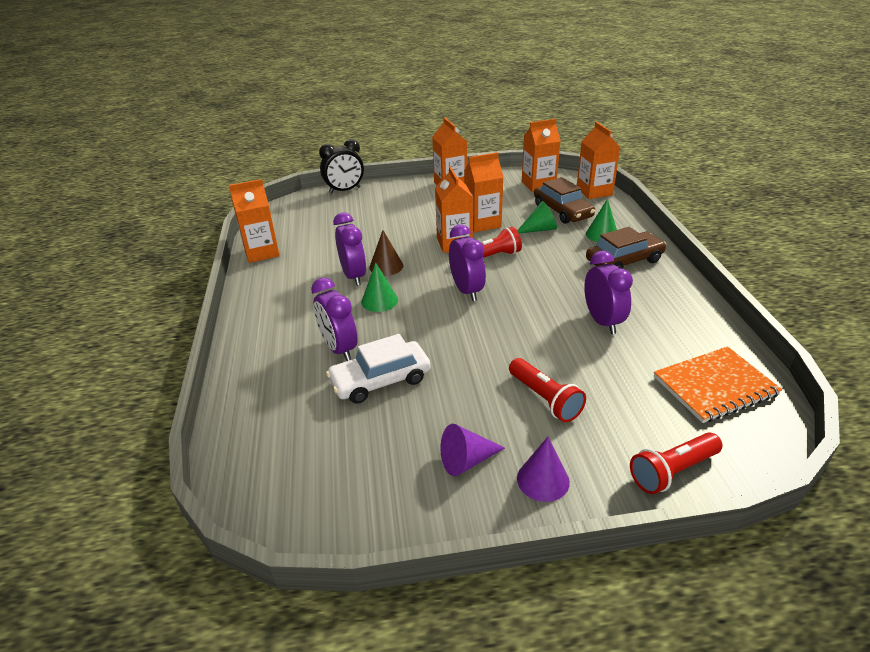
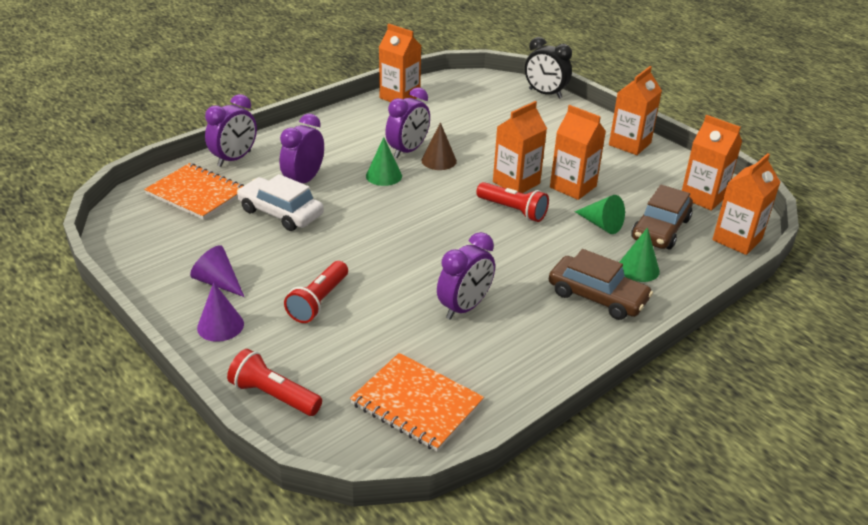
camera: 55 degrees right, 0 degrees up
purple clock [449,224,486,301] -> purple clock moved to [205,94,257,167]
none -> orange notebook [144,163,244,220]

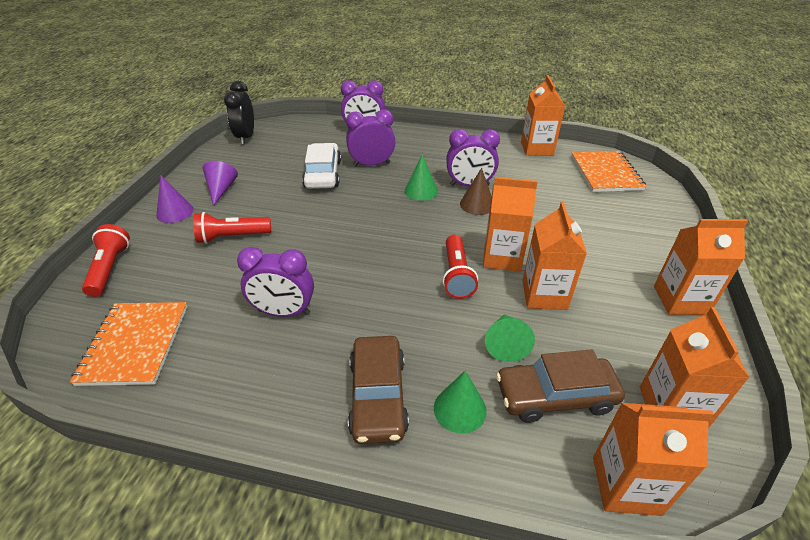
camera: 55 degrees right, 5 degrees up
orange notebook [144,163,244,220] -> orange notebook moved to [571,151,647,192]
black clock [525,37,572,99] -> black clock moved to [224,81,254,145]

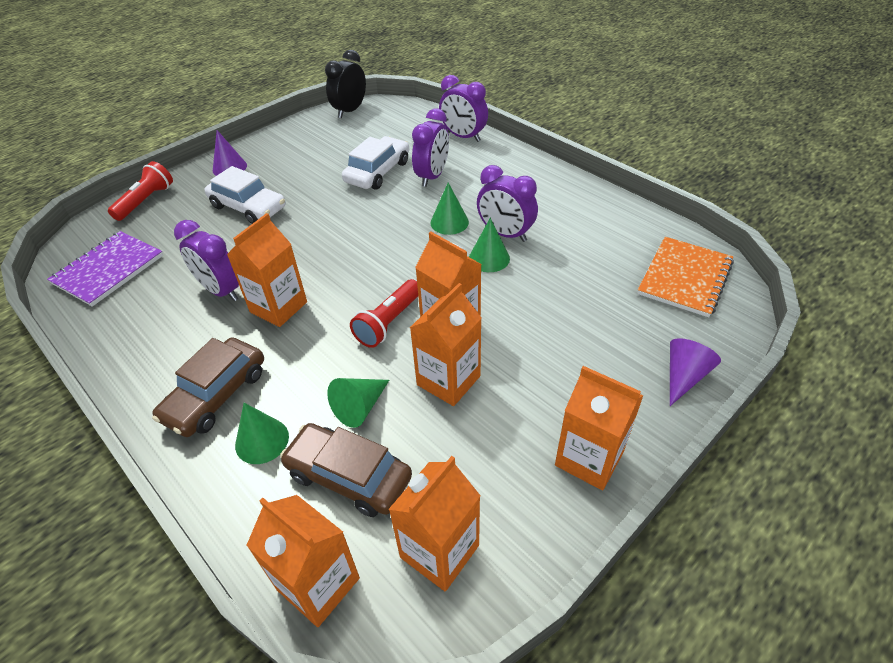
camera: 35 degrees right, 5 degrees up
orange notebook [70,302,187,386] -> purple notebook [47,231,163,307]
red flashlight [193,212,271,244] -> white car [204,166,286,224]
purple cone [203,161,238,206] -> purple cone moved to [670,338,721,406]
purple clock [346,109,396,167] -> purple clock turned 90 degrees clockwise [412,108,449,187]
brown cone [460,168,492,215] -> green cone [469,218,510,272]
orange carton [521,75,565,156] -> orange carton moved to [227,213,307,327]

